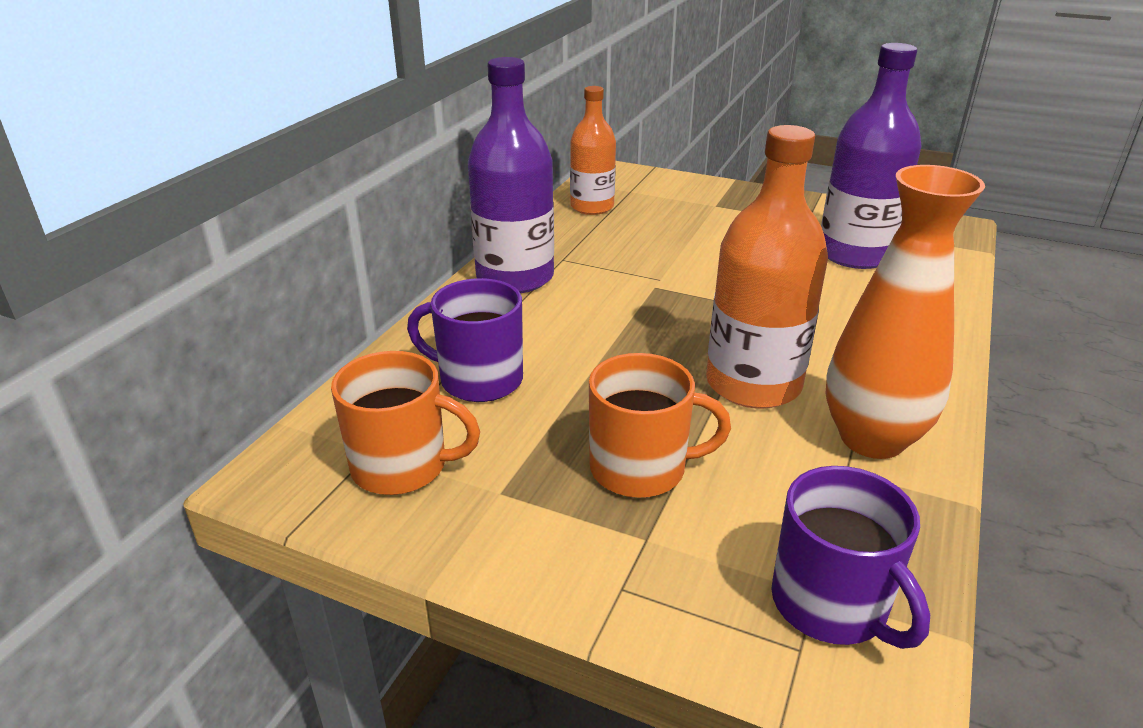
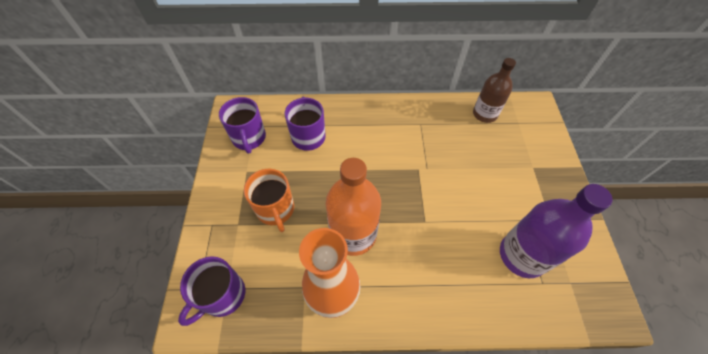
camera: 65 degrees right, 25 degrees up
orange mug [331,351,480,495] -> purple mug [219,97,266,154]
purple bottle [468,57,554,293] -> none
orange bottle [570,86,616,215] -> brown bottle [473,58,516,123]

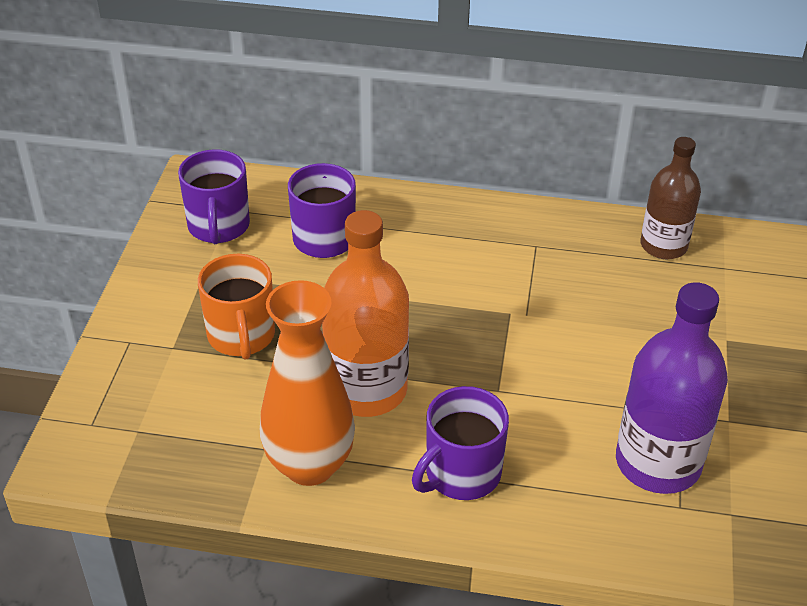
camera: 10 degrees right, 15 degrees down
purple mug [178,256,245,326] -> purple mug moved to [412,386,509,500]

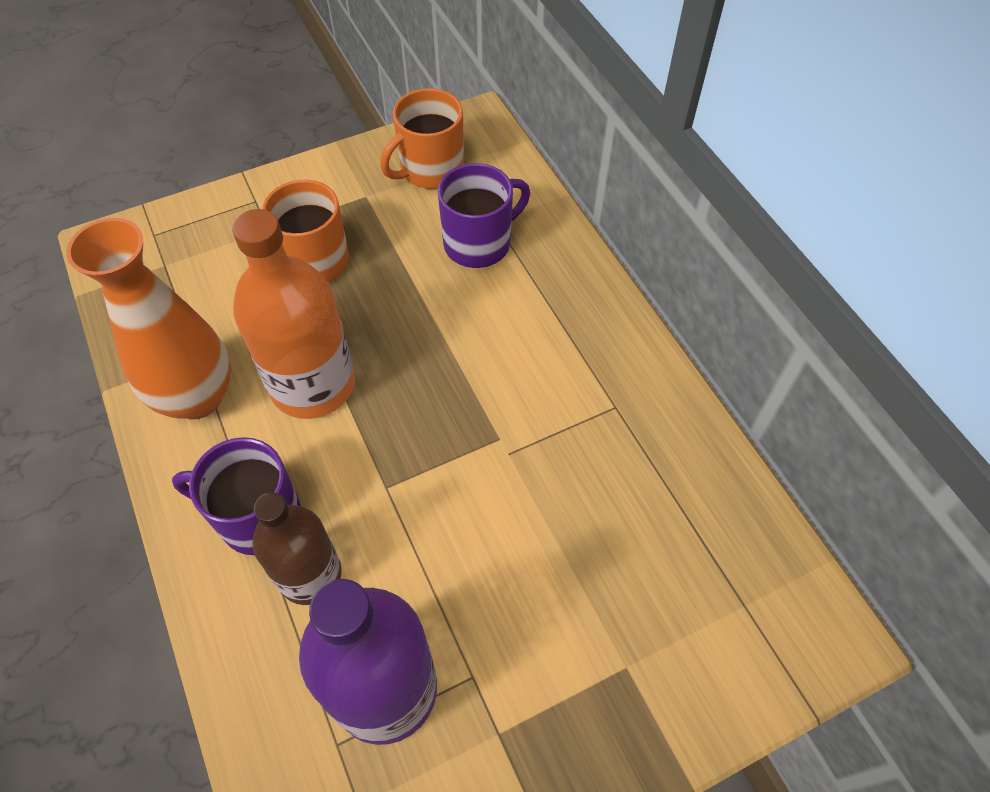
camera: 55 degrees right, 15 degrees up
purple mug [178,149,250,244] -> orange mug [380,88,464,189]
brown bottle [641,137,701,259] -> brown bottle moved to [253,492,342,605]

